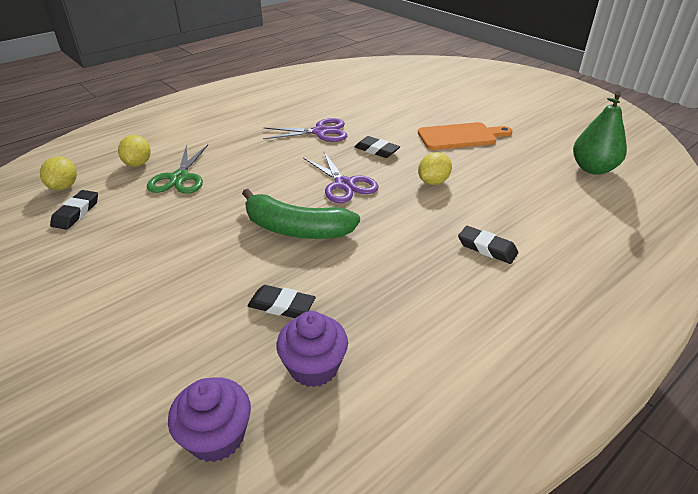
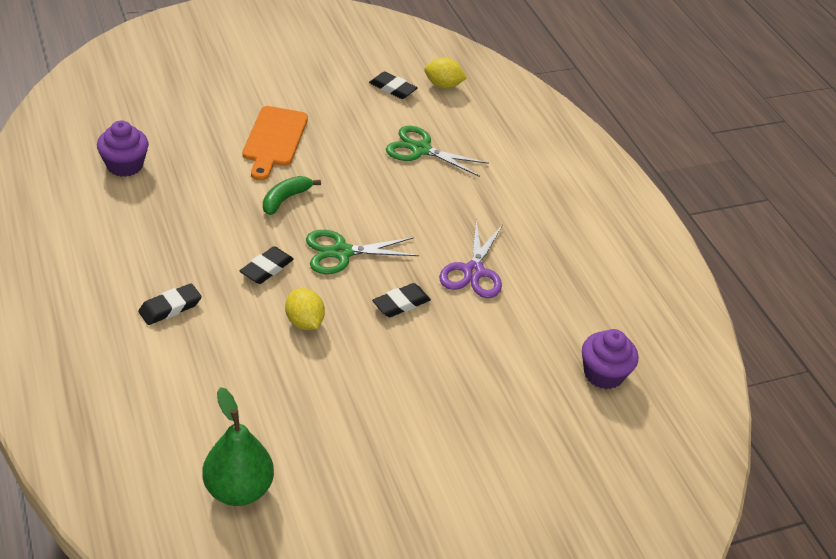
camera: 105 degrees right, 5 degrees up
yellow lemon [118,135,151,167] -> none
purple cupcake [168,377,251,462] -> purple cupcake moved to [582,329,638,389]
green banana [242,189,360,239] -> green banana [263,176,321,215], size x0.57
black eraser [247,285,316,318] -> black eraser moved to [240,246,294,284]
purple scissors [303,151,379,203] -> green scissors [306,230,419,274]
orange cutting board [418,122,513,150] -> orange cutting board moved to [242,106,308,181]

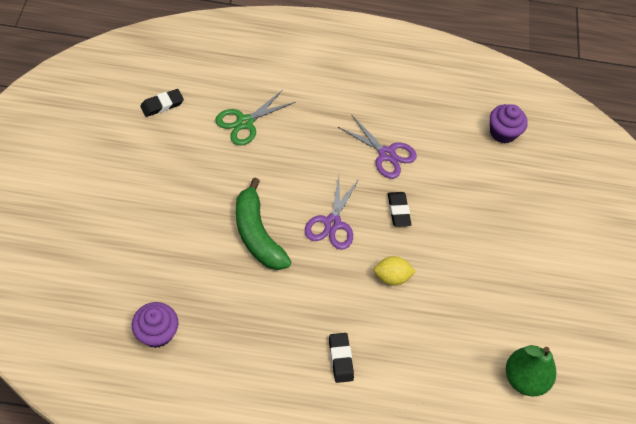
camera: 65 degrees left, 15 degrees up
black eraser [240,246,294,284] -> none
orange cutting board [242,106,308,181] -> none
green banana [263,176,321,215] -> green banana [236,177,291,270], size x1.75
green scissors [306,230,419,274] -> purple scissors [305,176,360,250]
yellow lemon [424,58,467,89] -> none

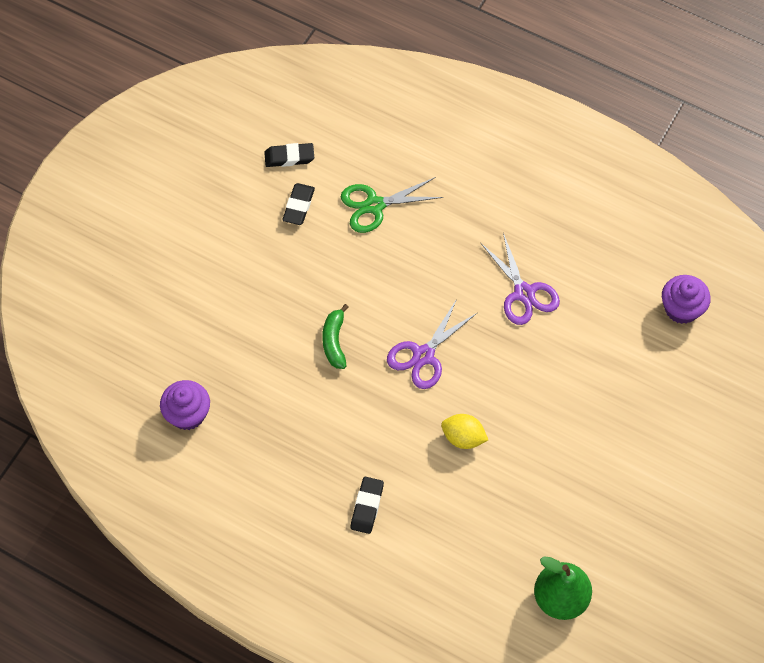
camera: 30 degrees right, 5 degrees up
green banana [236,177,291,270] -> green banana [322,304,349,369], size x0.57
black eraser [388,192,411,227] -> black eraser moved to [282,183,315,225]

